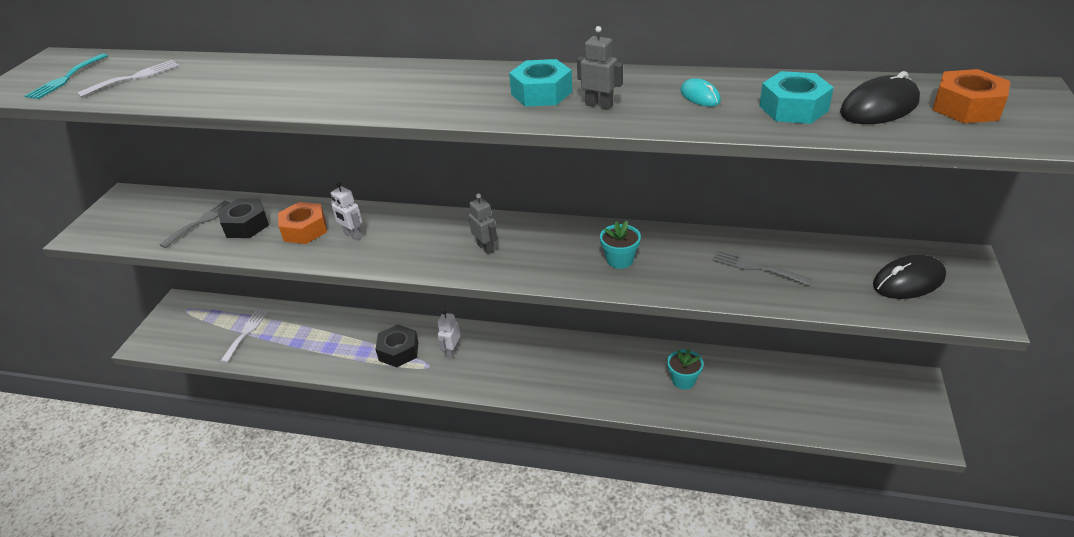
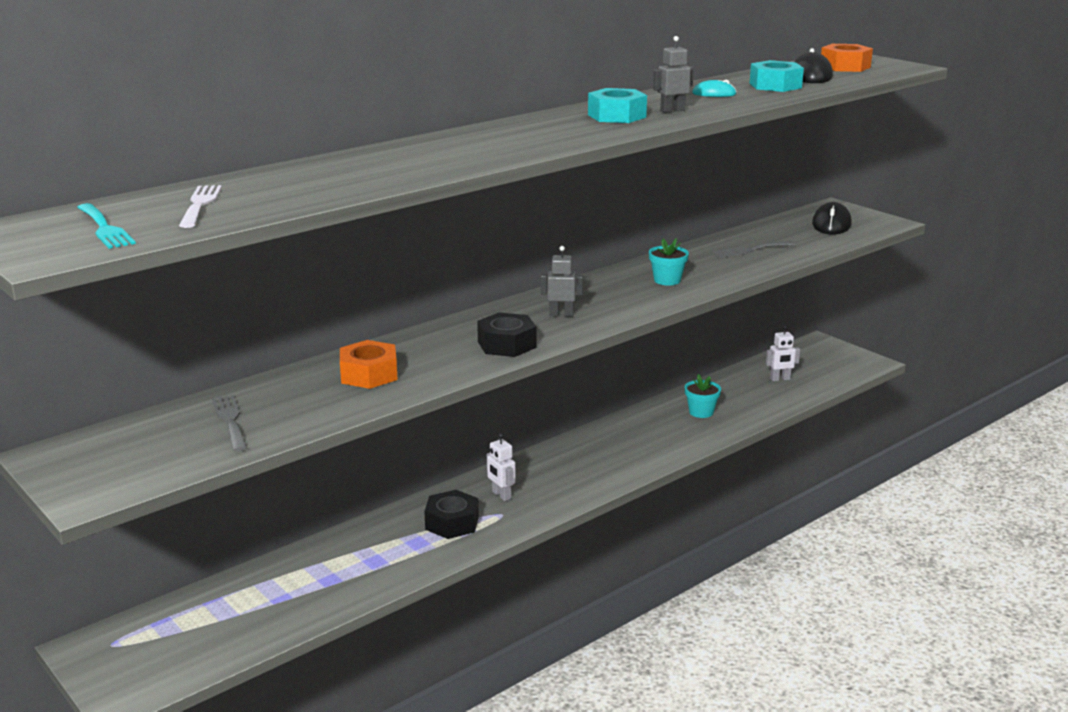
camera: 55 degrees left, 15 degrees down
black nut [218,199,269,238] -> black nut moved to [477,312,536,357]
white fork [221,310,268,363] -> none
white robot [331,182,363,240] -> white robot moved to [766,325,800,381]

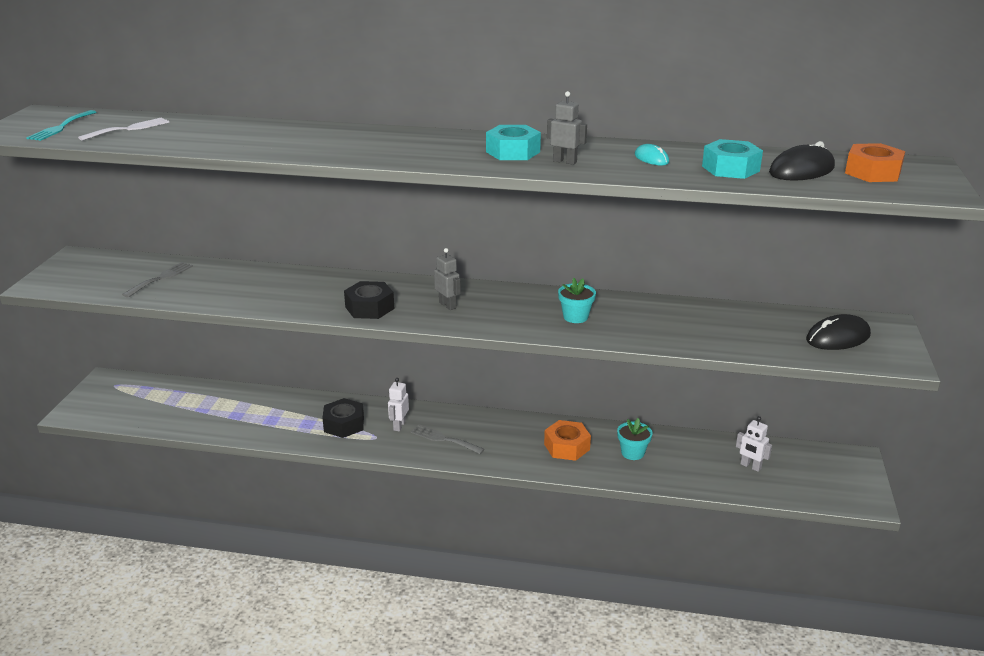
camera: 50 degrees right, 5 degrees up
orange nut [340,340,398,389] -> orange nut moved to [544,420,591,461]
grey fork [712,241,795,258] -> grey fork moved to [411,424,484,454]

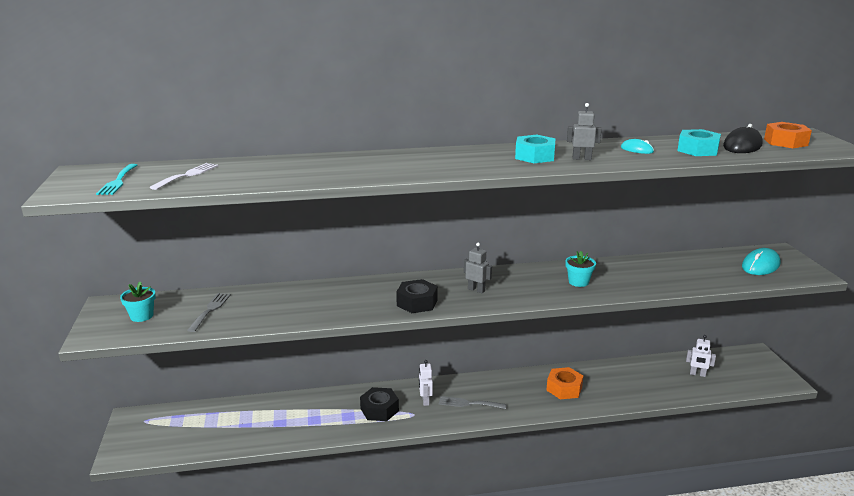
camera: 20 degrees left, 5 degrees down
turquoise flower pot [617,418,652,460] -> turquoise flower pot moved to [120,282,156,322]
black mouse [806,314,871,350] -> turquoise mouse [742,248,780,275]

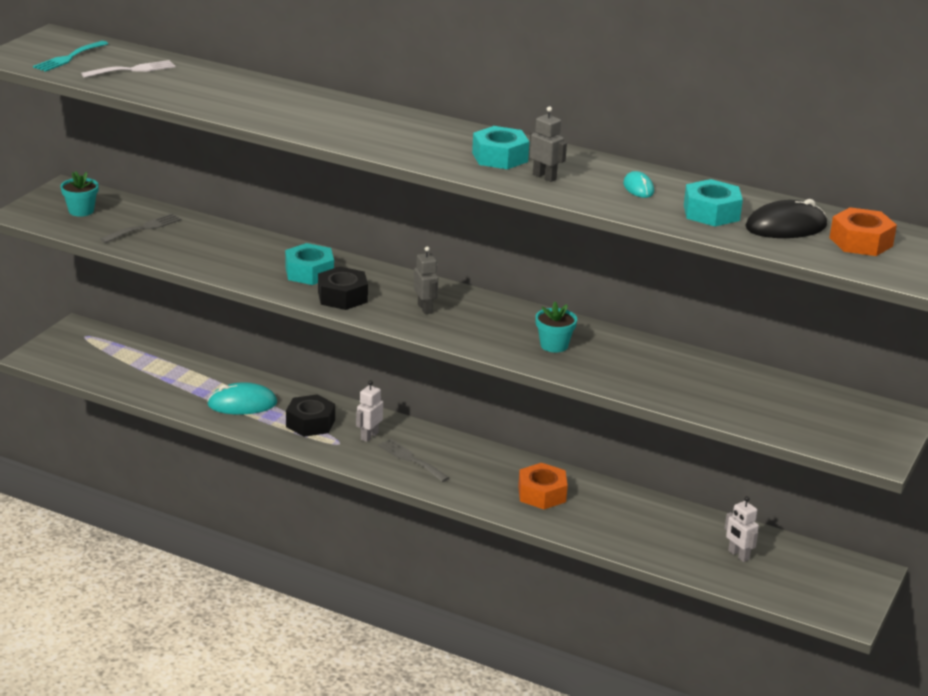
camera: 35 degrees right, 5 degrees up
turquoise mouse [742,248,780,275] -> turquoise mouse moved to [207,382,277,414]
none -> turquoise nut [285,243,334,285]

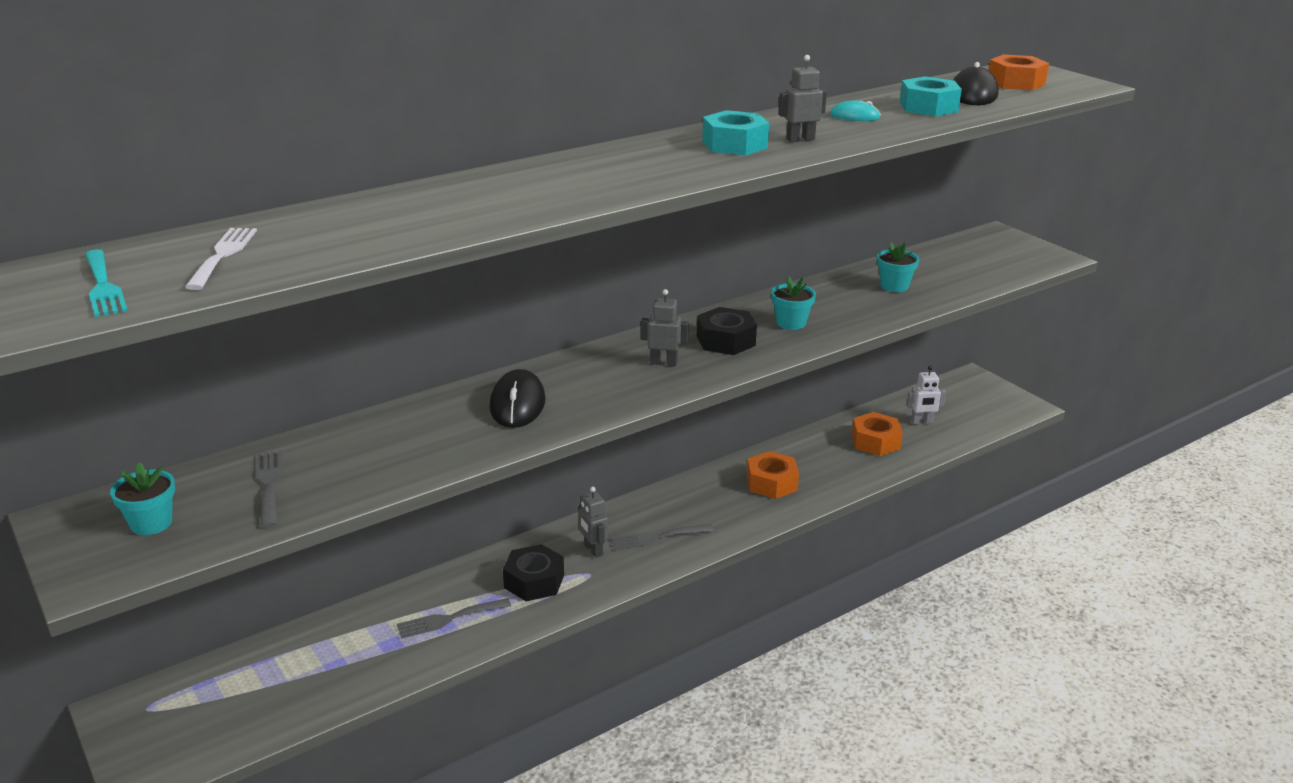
camera: 60 degrees left, 0 degrees up
turquoise mouse [207,382,277,414] -> grey fork [397,598,511,639]
turquoise nut [285,243,334,285] -> black mouse [489,369,545,428]
black nut [318,267,368,310] -> black nut moved to [697,307,757,355]
white robot [356,380,383,442] -> grey robot [579,487,608,558]
none -> orange nut [852,412,903,456]
none -> turquoise flower pot [877,242,919,292]

